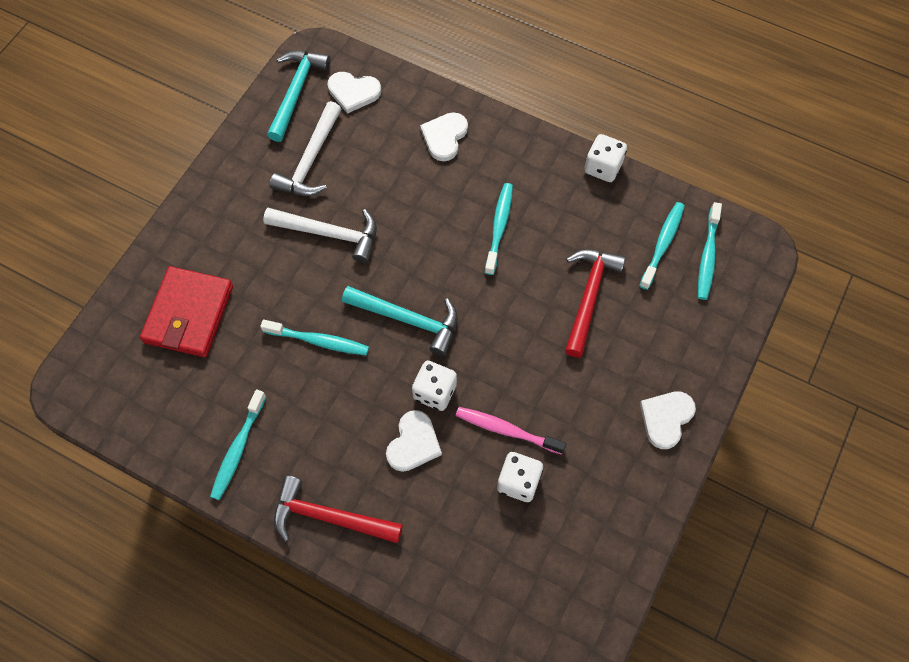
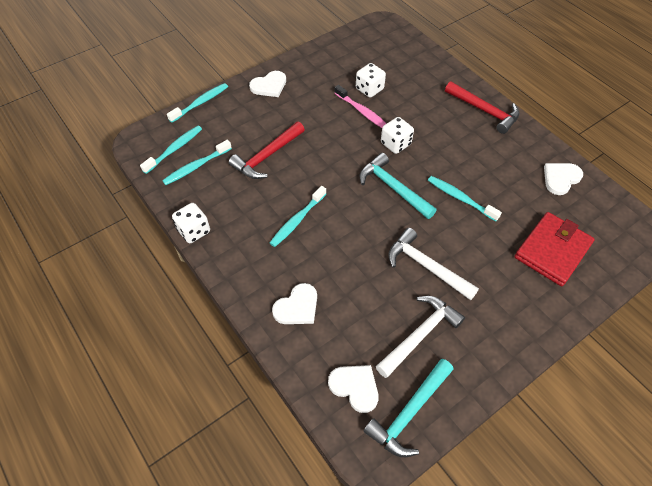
camera: 155 degrees left, 10 degrees down
turquoise toothbrush [210,390,266,500] -> turquoise toothbrush moved to [167,83,228,123]
white heart [386,410,442,472] -> white heart moved to [544,163,583,195]

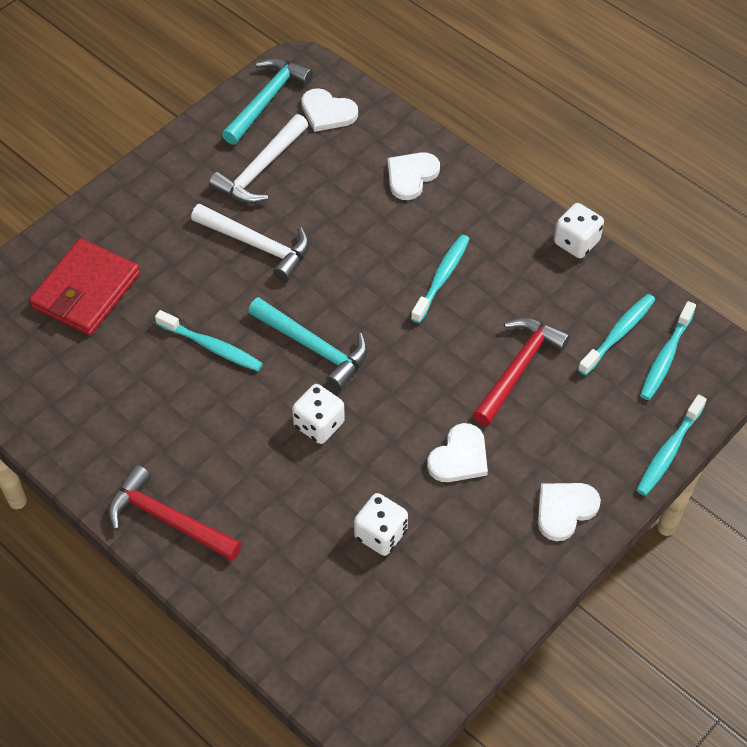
camera: 170 degrees right, 0 degrees up
pink toothbrush [334,85,387,128] -> none
white heart [544,163,583,195] -> white heart moved to [427,423,488,482]

